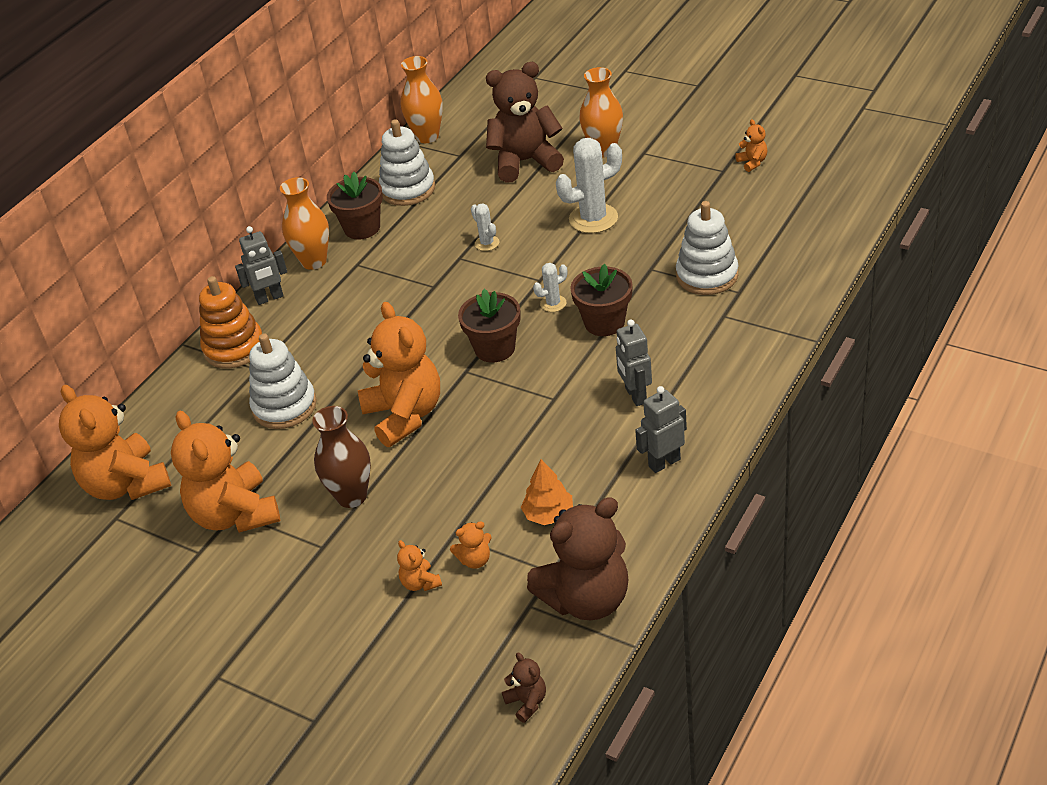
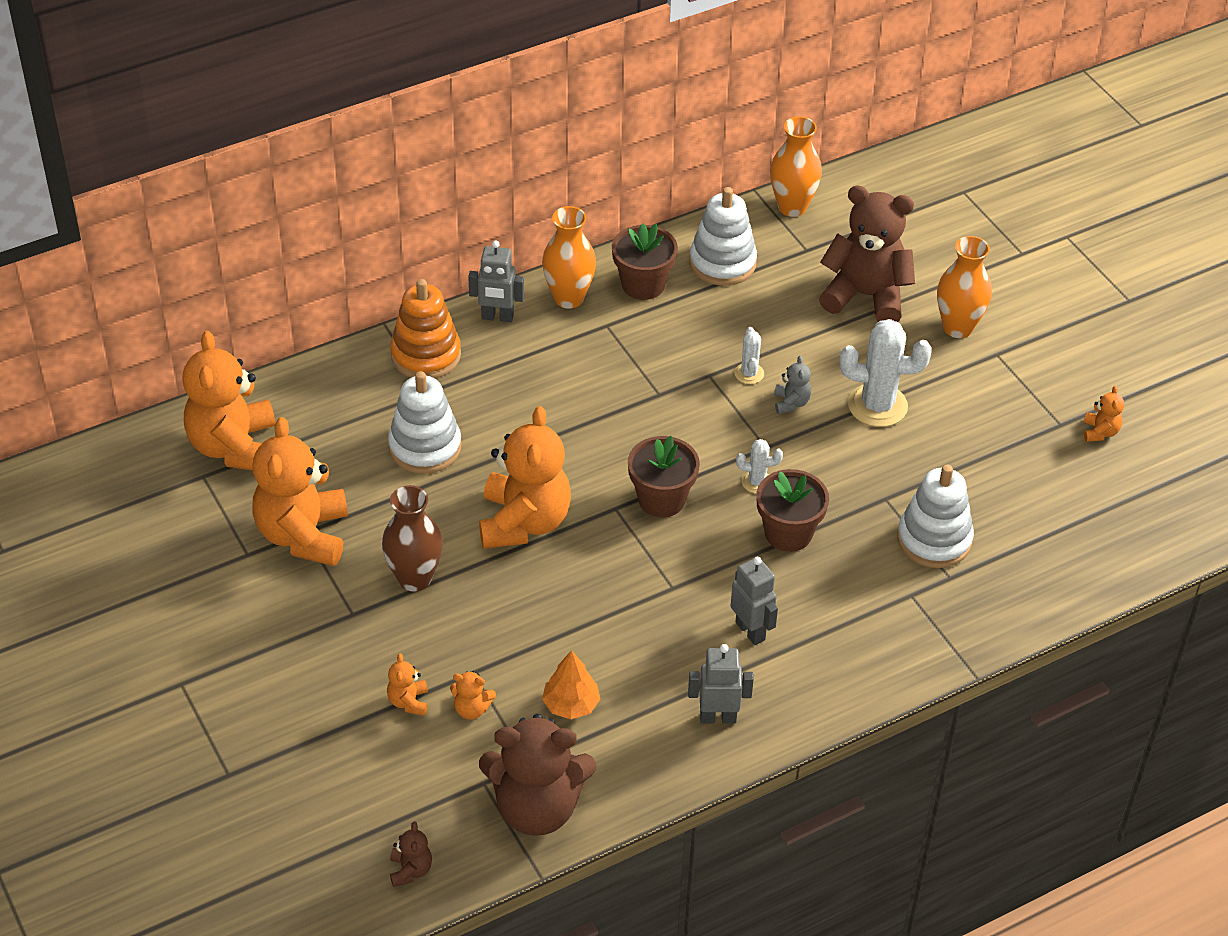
camera: 25 degrees right, 5 degrees up
grey robot [616,319,652,406] -> grey robot turned 135 degrees clockwise [731,557,778,645]
none -> grey teddy bear [774,356,811,414]

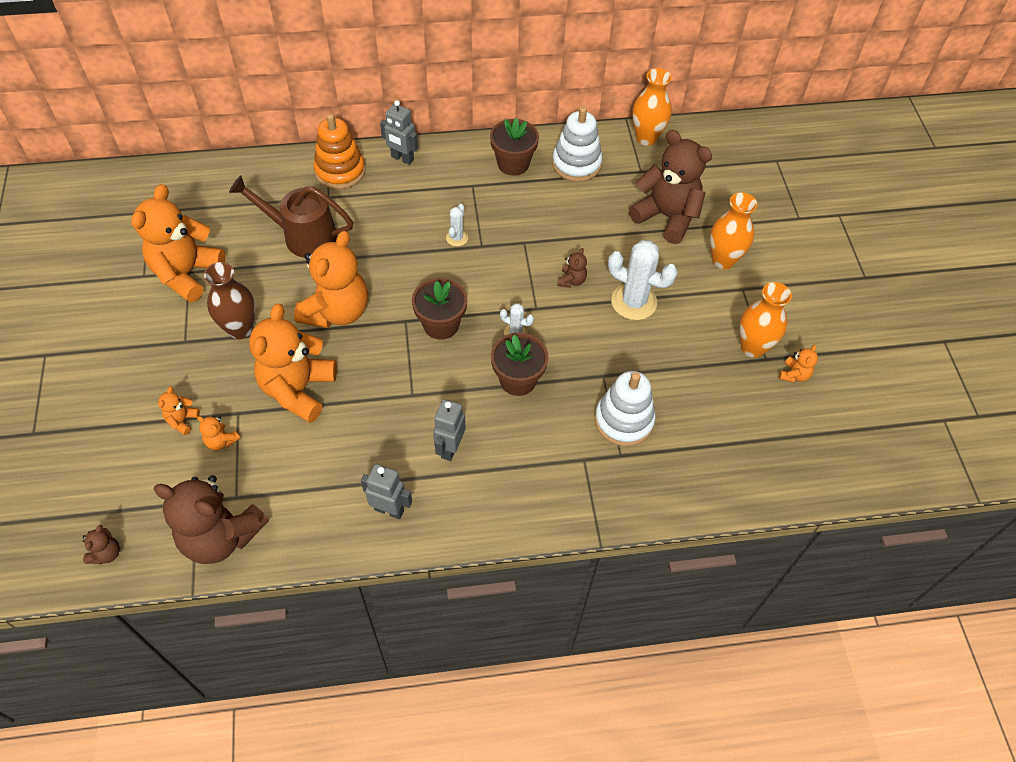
camera: 20 degrees right, 10 degrees up
orange teddy bear [182,331,276,470] -> orange teddy bear moved to [249,304,337,423]
white stacking toy [388,371,462,474] -> brown watering can [229,176,353,258]
orange vase [542,206,596,309] -> orange vase moved to [739,282,792,358]
orange tree [542,650,601,719] -> none
grey robot [731,557,778,645] -> grey robot turned 150 degrees counterclockwise [433,399,466,461]
white cactus [734,327,764,384] -> white cactus moved to [446,204,468,246]
grey teddy bear [774,356,811,414] -> brown teddy bear [557,248,587,287]

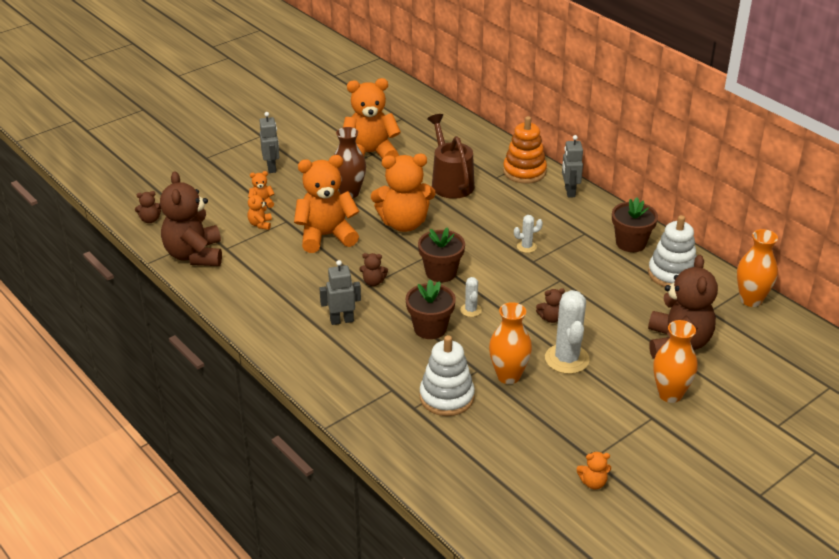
camera: 60 degrees right, 20 degrees down
grey robot [361,464,412,519] -> grey robot moved to [259,112,279,173]
orange vase [739,282,792,358] -> orange vase moved to [489,302,532,384]
none -> brown teddy bear [359,253,388,286]

